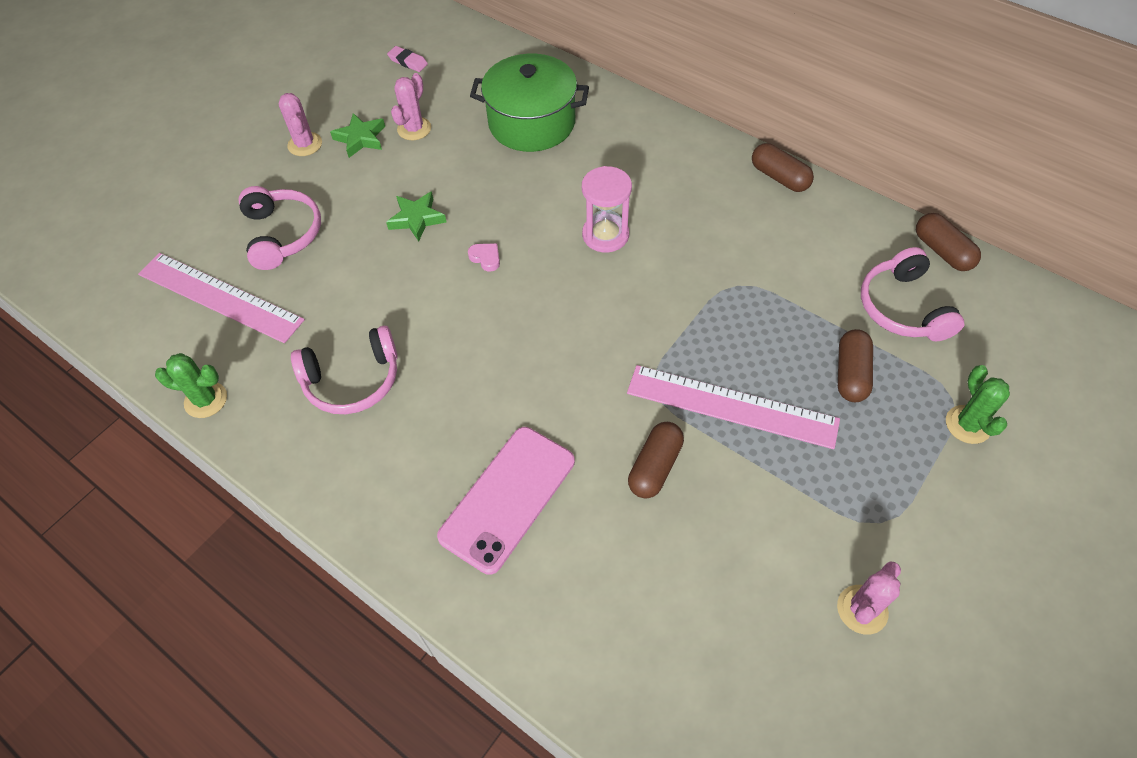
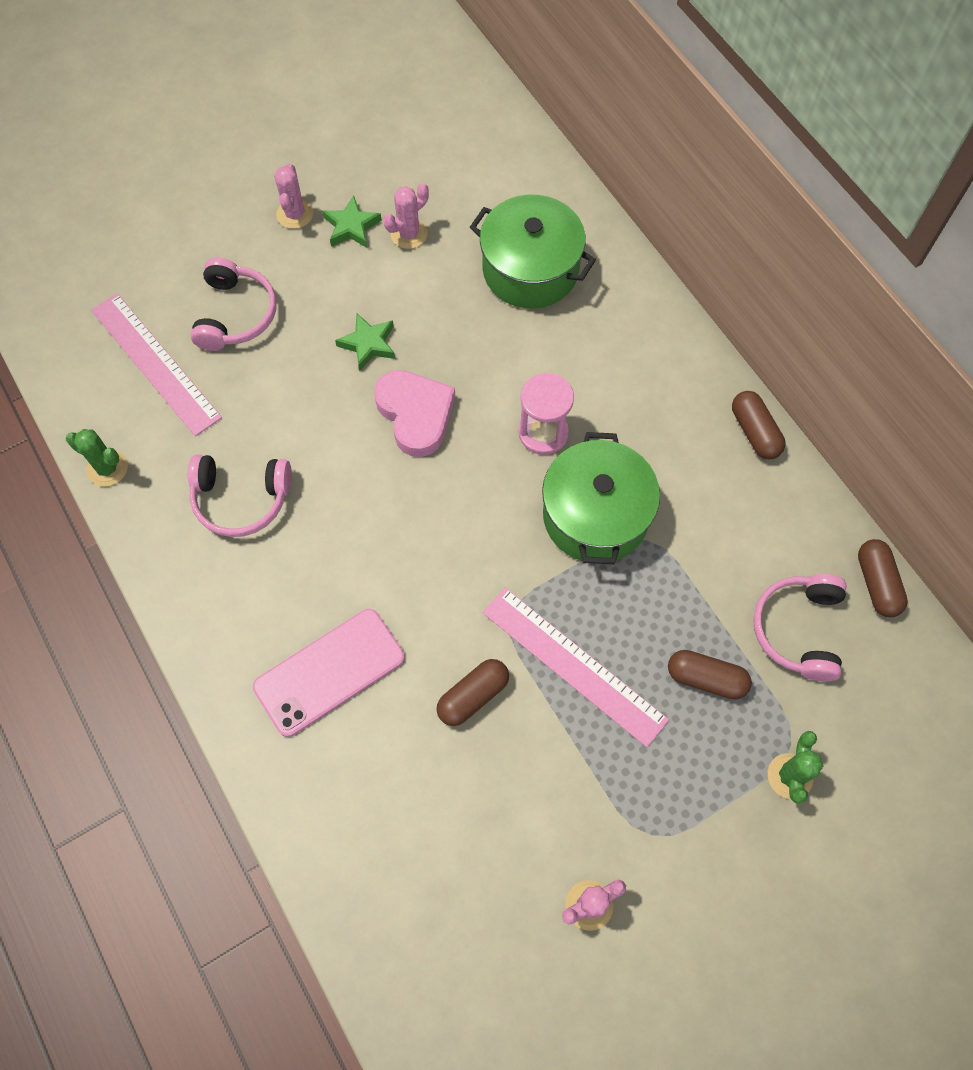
camera: 20 degrees right, 10 degrees up
pink eraser [387,46,428,72] -> none
pink heart [468,243,500,272] -> pink heart [374,370,455,457], size x2.46
brown capsule [838,329,873,402] -> brown capsule turned 75 degrees clockwise [668,650,752,700]
none -> green pot [542,432,660,564]

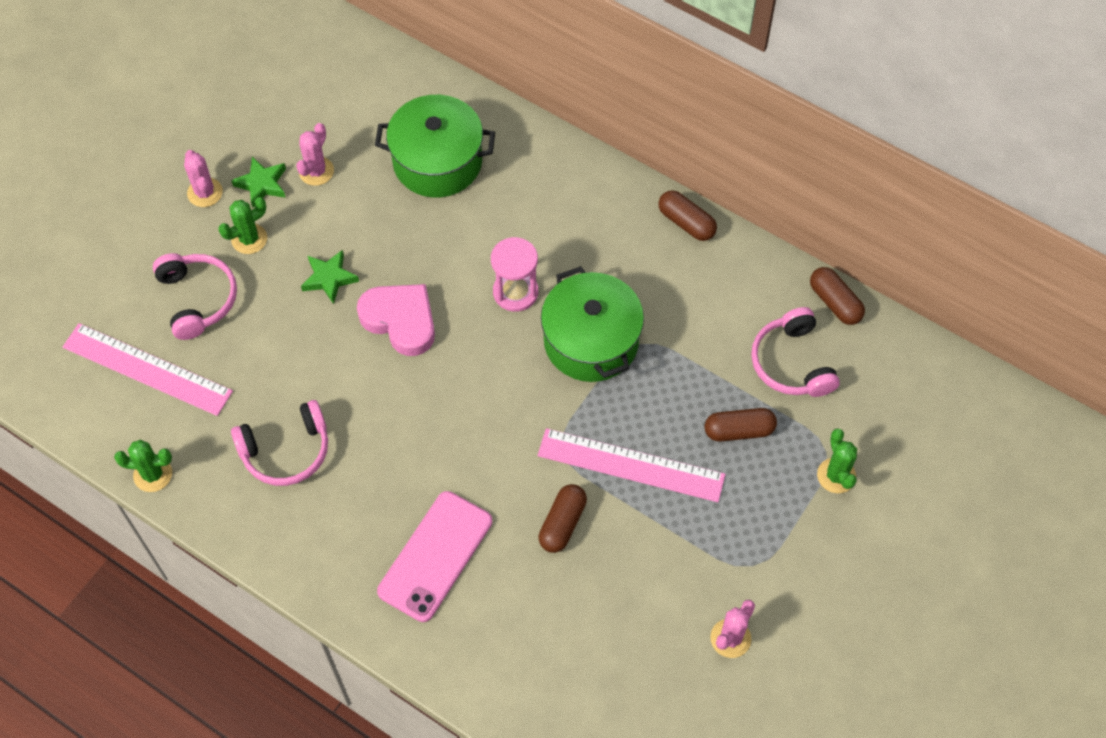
camera: 25 degrees left, 5 degrees down
none -> green cactus [218,197,267,254]

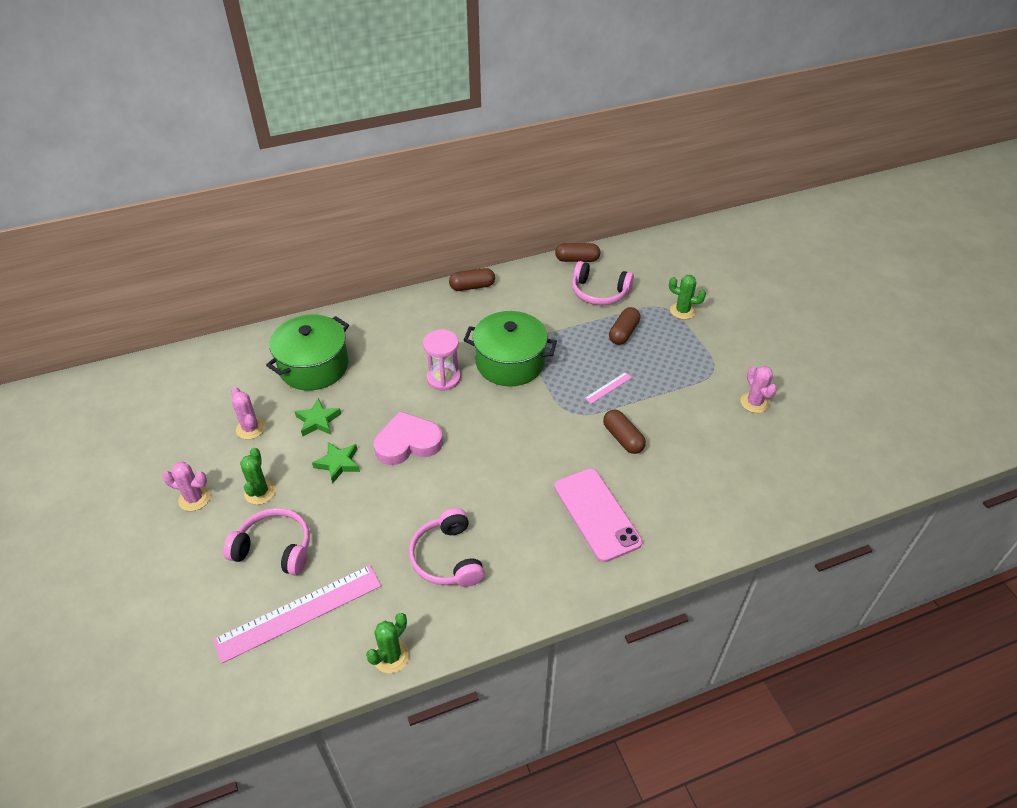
camera: 55 degrees left, 15 degrees down
green star [231,157,286,208] -> green star moved to [295,398,341,436]
pink headphones [231,400,328,486] -> pink headphones turned 150 degrees clockwise [409,508,485,587]
pink ruler [538,428,726,502] -> pink ruler [585,372,632,404], size x0.43

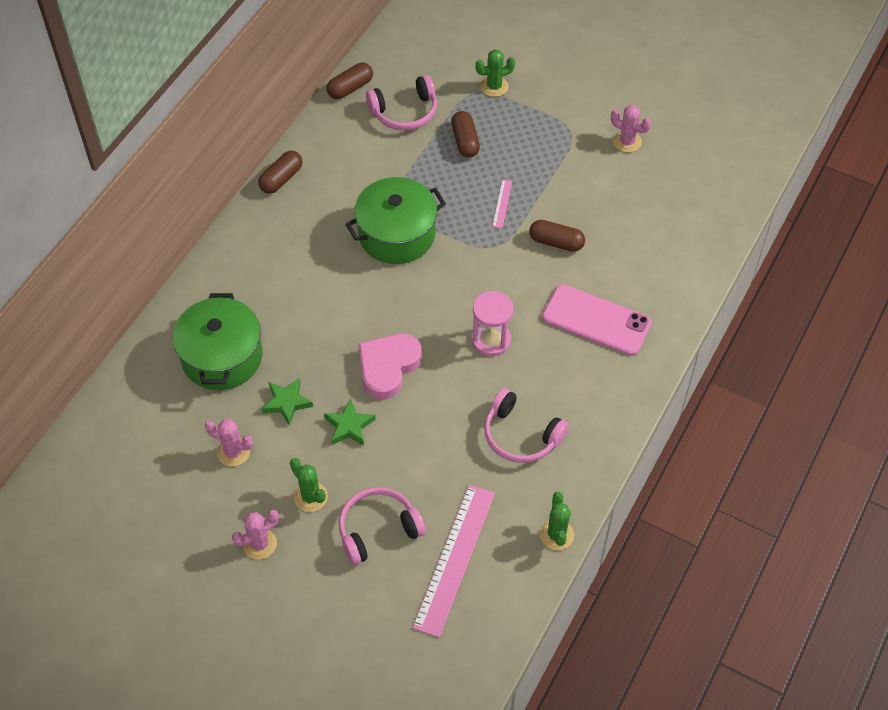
camera: 40 degrees left, 10 degrees up
pink hourglass [423,329,461,391] -> pink hourglass moved to [472,291,513,356]

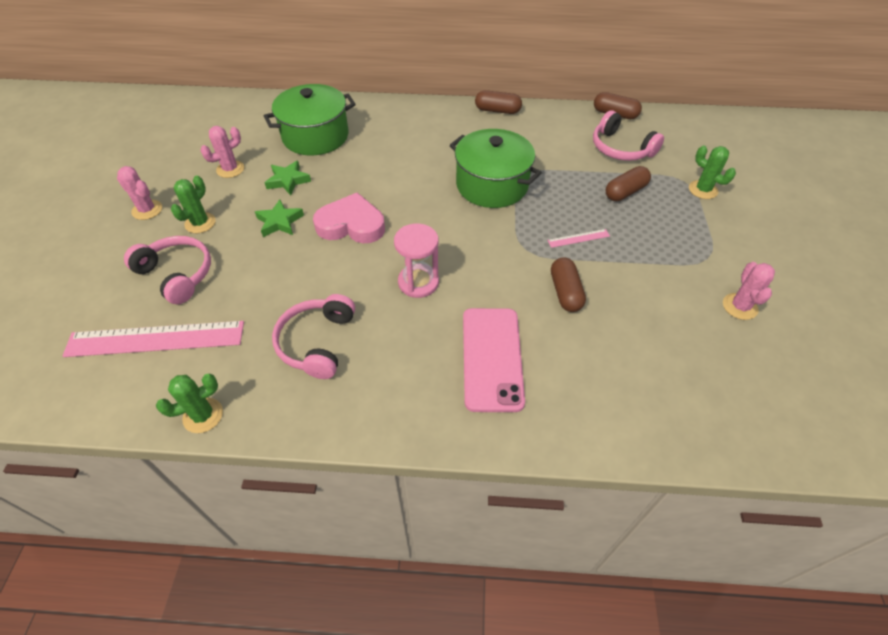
camera: 65 degrees right, 5 degrees down
pink cactus [205,419,253,467] -> pink cactus turned 60 degrees clockwise [200,126,244,178]

